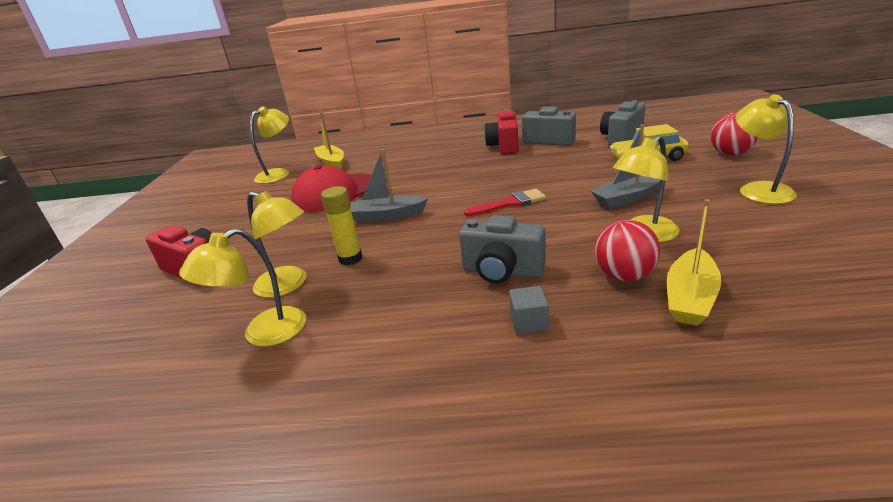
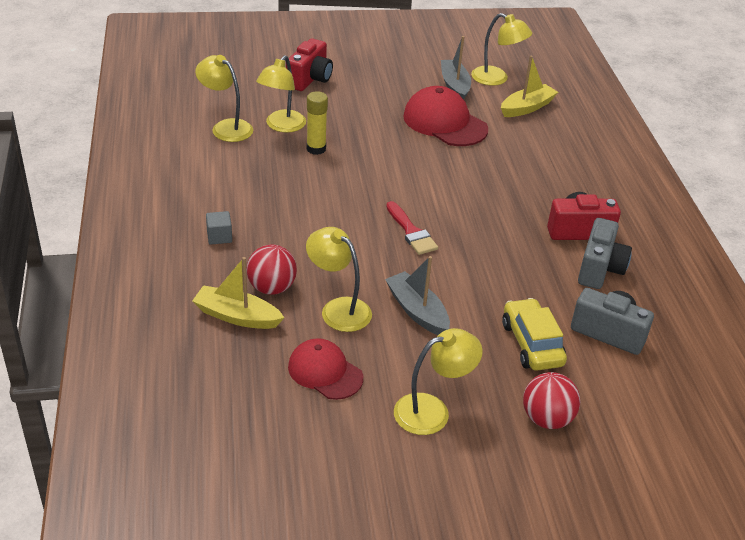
camera: 75 degrees right, 10 degrees up
grey boat [350,149,428,223] -> grey boat moved to [441,36,471,100]
grey camera [459,215,546,283] -> none
none -> red cap [288,338,363,400]

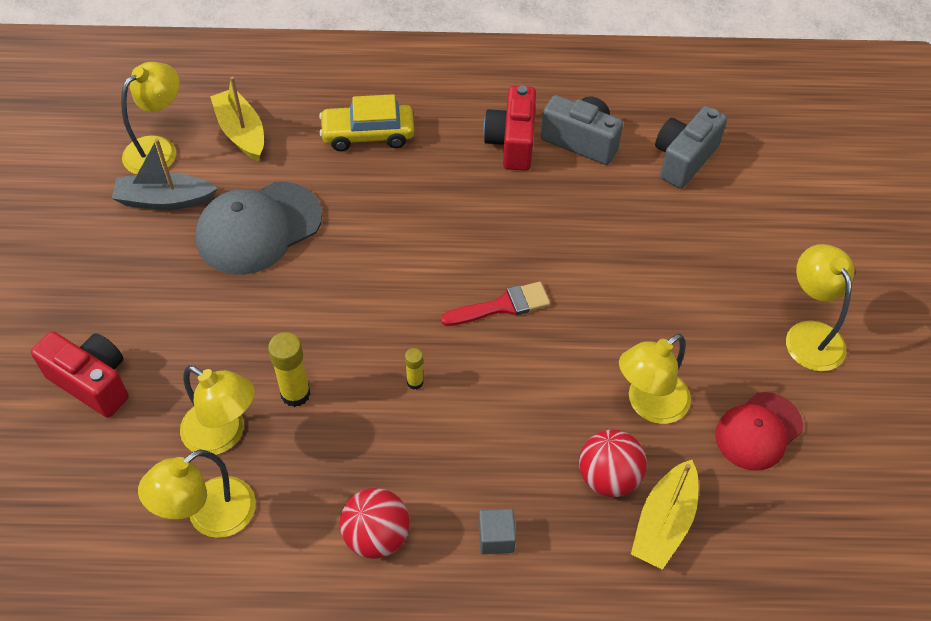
camera: 80 degrees left, 15 degrees up
grey boat [385,256,450,335] -> none
red cap [403,86,488,146] -> grey cap [195,182,322,275]
yellow car [502,298,567,371] -> yellow car moved to [319,94,414,151]
red ball [523,372,580,429] -> red ball moved to [340,488,410,559]
none -> yellow glue stick [405,348,423,390]

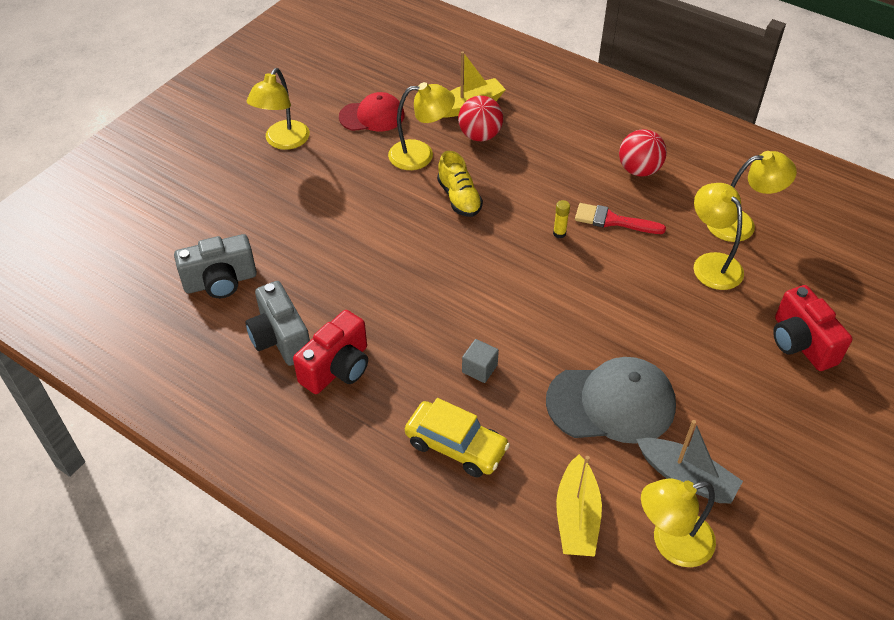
camera: 145 degrees left, 5 degrees down
yellow glue stick [268,332,311,407] -> none
red brush [441,282,550,326] -> red brush moved to [575,203,666,234]
grey cube [478,509,516,554] -> grey cube moved to [462,339,499,383]
none -> yellow shoe [437,151,483,217]

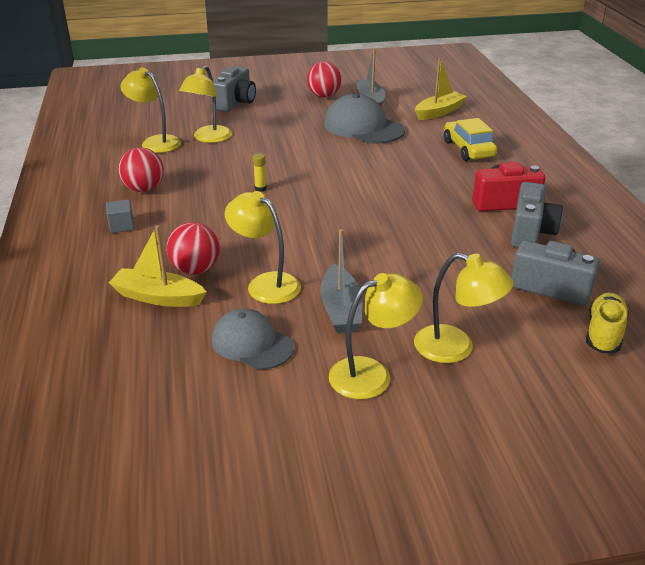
camera: 135 degrees left, 15 degrees down
red cap [339,92,405,131] -> grey cap [212,309,294,370]
yellow shoe [437,151,483,217] -> yellow shoe moved to [586,293,629,353]
grey cube [462,339,499,383] -> grey cube moved to [106,199,134,233]
red brush [575,203,666,234] -> none
yellow lamp [641,478,716,567] -> yellow lamp moved to [414,253,514,363]
red camera [773,285,852,371] -> grey camera [212,66,256,112]
none -> red ball [307,61,342,97]
none -> grey boat [320,229,362,333]

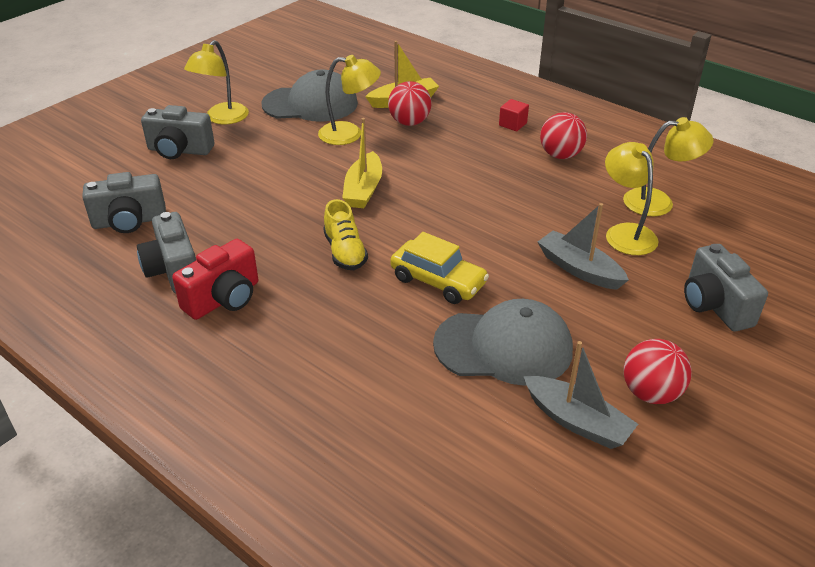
camera: 140 degrees right, 5 degrees up
grey cube [106,199,134,233] -> red cube [499,99,529,131]
grey cap [212,309,294,370] -> grey cap [261,69,358,122], size x1.53
yellow glue stick [253,153,267,192] -> none
grey boat [320,229,362,333] -> grey boat moved to [538,203,629,290]
yellow lamp [414,253,514,363] -> grey camera [141,105,214,159]
yellow boat [415,58,467,120] -> yellow boat moved to [342,118,382,208]
yellow car [444,118,497,161] -> yellow car moved to [390,232,489,304]
yellow shoe [586,293,629,353] -> yellow shoe moved to [323,199,368,270]

